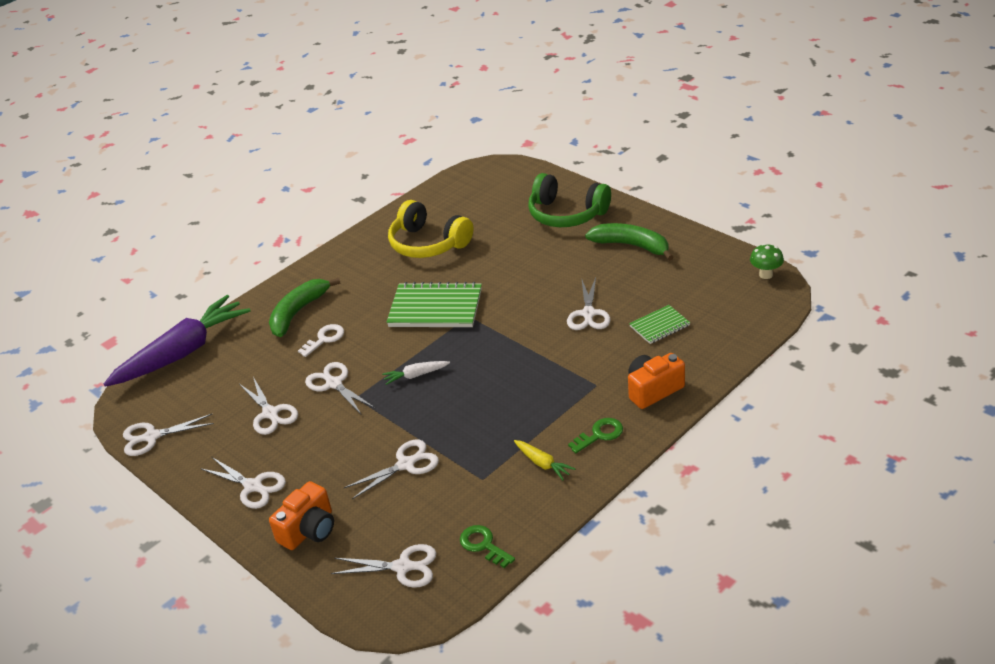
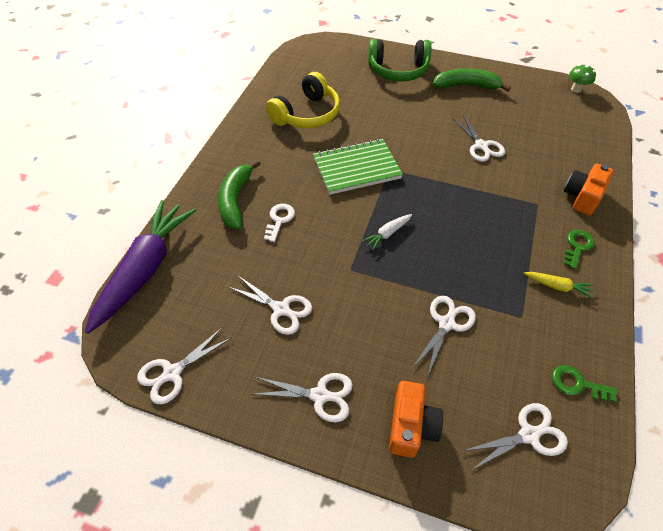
camera: 30 degrees left, 15 degrees up
white scissors [305,362,375,415] -> none
yellow headphones [388,200,474,258] -> yellow headphones turned 60 degrees counterclockwise [266,72,340,128]
green notebook [629,305,690,344] -> none

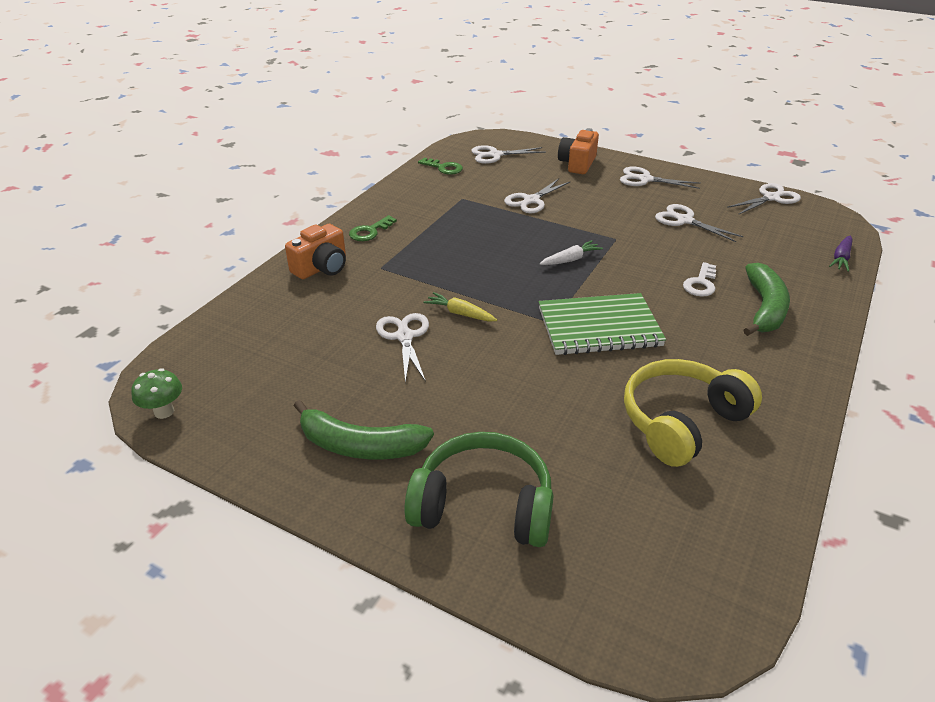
camera: 170 degrees left, 15 degrees down
purple carrot [85,200,196,334] -> purple carrot [829,235,853,272], size x0.40
yellow carrot [524,272,594,299] -> yellow carrot moved to [424,292,497,322]

